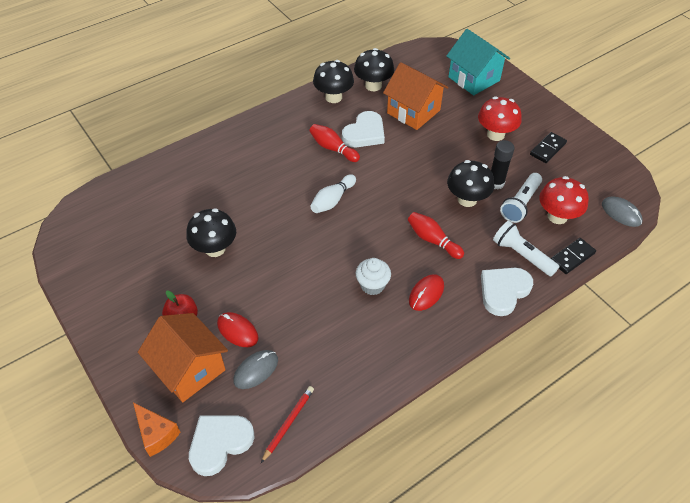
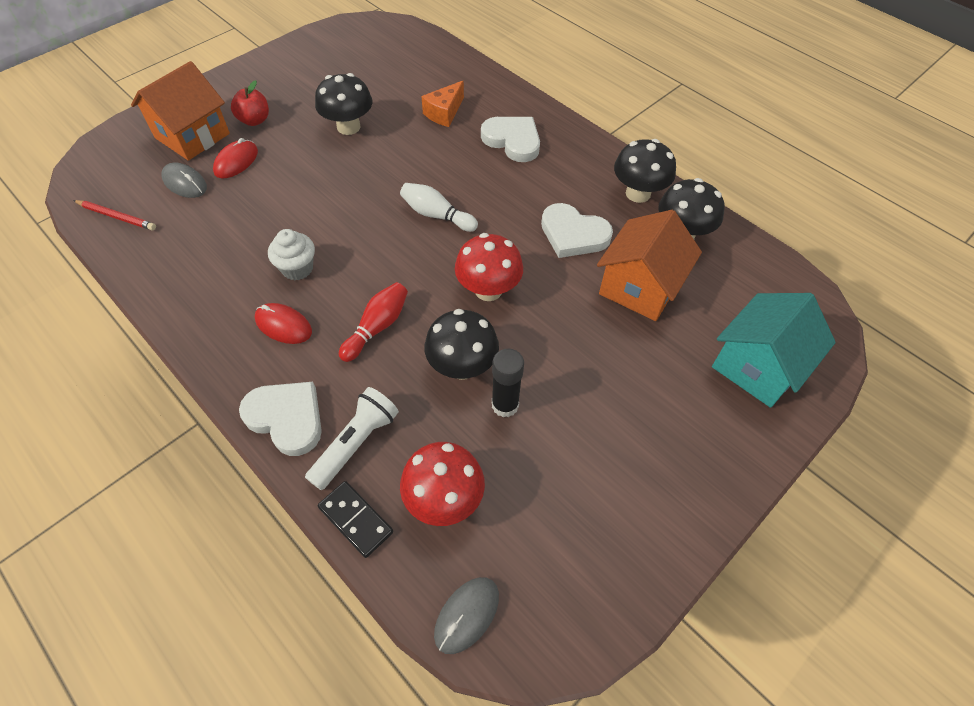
camera: 80 degrees right, 5 degrees up
orange cheese [133,402,181,457] -> orange cheese moved to [421,81,464,127]
white heart [189,415,254,476] -> white heart moved to [481,117,540,162]
red bowling pin [309,124,360,162] -> none
red mushroom [478,97,522,141] -> red mushroom moved to [455,233,523,301]
white flashlight [500,173,542,223] -> none
black domino [530,132,567,163] -> none

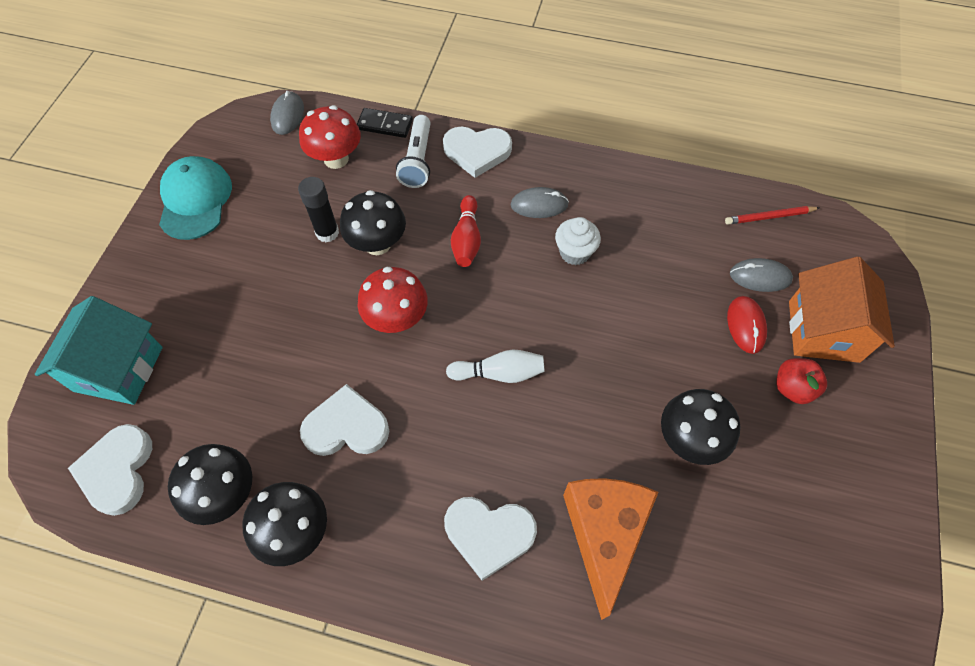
camera: 150 degrees right, 5 degrees up
red mouse [255,303,312,344] -> grey mouse [511,187,569,218]
orange cheese [421,81,464,127] -> orange cheese [563,478,658,620], size x1.75
orange house [597,210,702,321] -> none
none -> white heart [68,424,152,516]
none -> turquoise cap [159,156,232,240]

